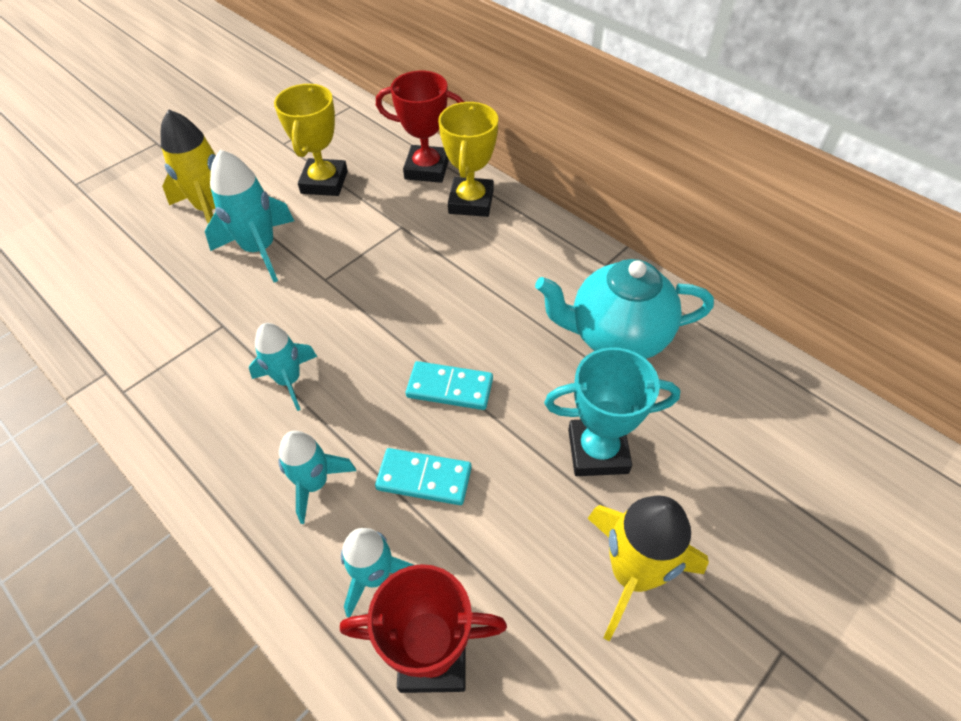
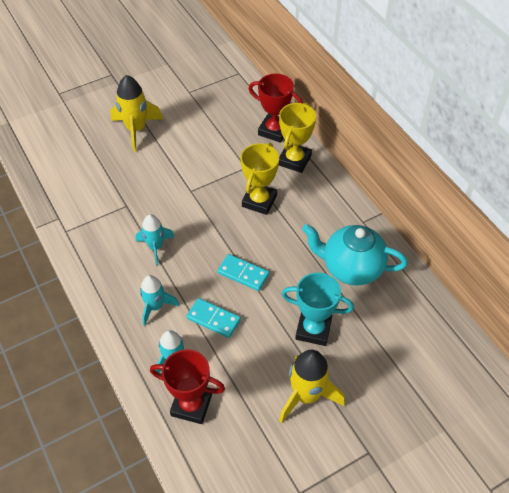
camera: 15 degrees right, 0 degrees up
turquoise rocket [205,150,294,282] -> none
yellow trophy [274,84,348,196] -> yellow trophy moved to [240,143,279,215]

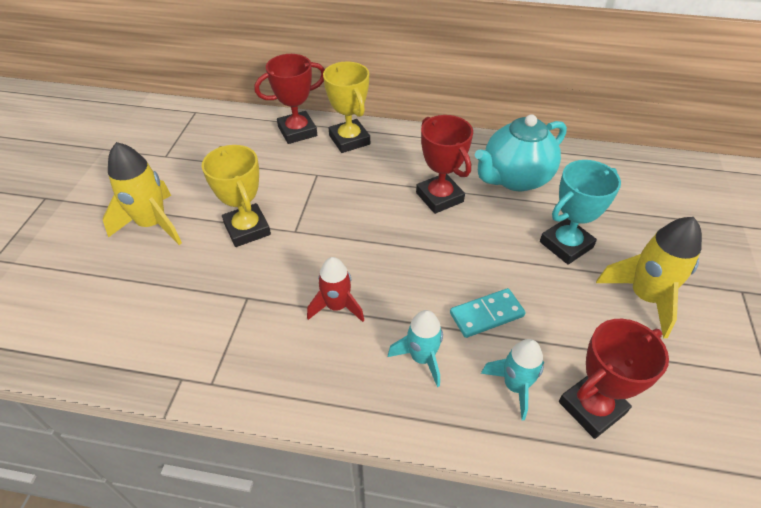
camera: 50 degrees left, 5 degrees down
turquoise rocket [136,214,174,265] -> red rocket [307,257,364,322]
turquoise domino [217,254,269,291] -> none
yellow trophy [240,143,279,215] -> yellow trophy moved to [202,145,271,247]
none -> red trophy [416,115,473,214]

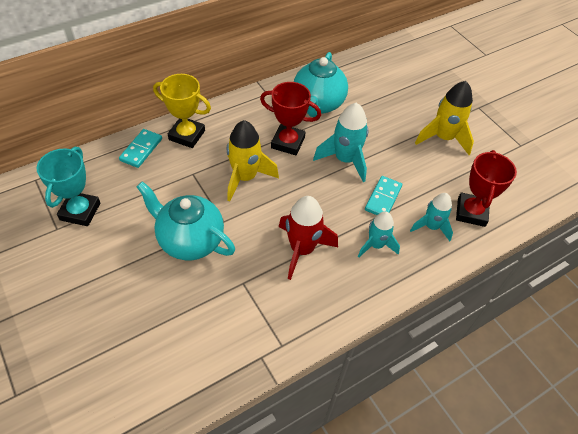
camera: 45 degrees left, 5 degrees up
yellow rocket [103,142,182,245] -> yellow rocket moved to [227,120,279,202]
yellow trophy [202,145,271,247] -> turquoise teapot [136,181,235,260]
red trophy [255,54,325,144] -> turquoise domino [119,129,162,168]
red rocket [307,257,364,322] -> red rocket [279,196,338,280], size x1.52
turquoise trophy [540,160,621,265] -> turquoise trophy moved to [36,147,100,226]
none -> turquoise rocket [313,103,368,182]

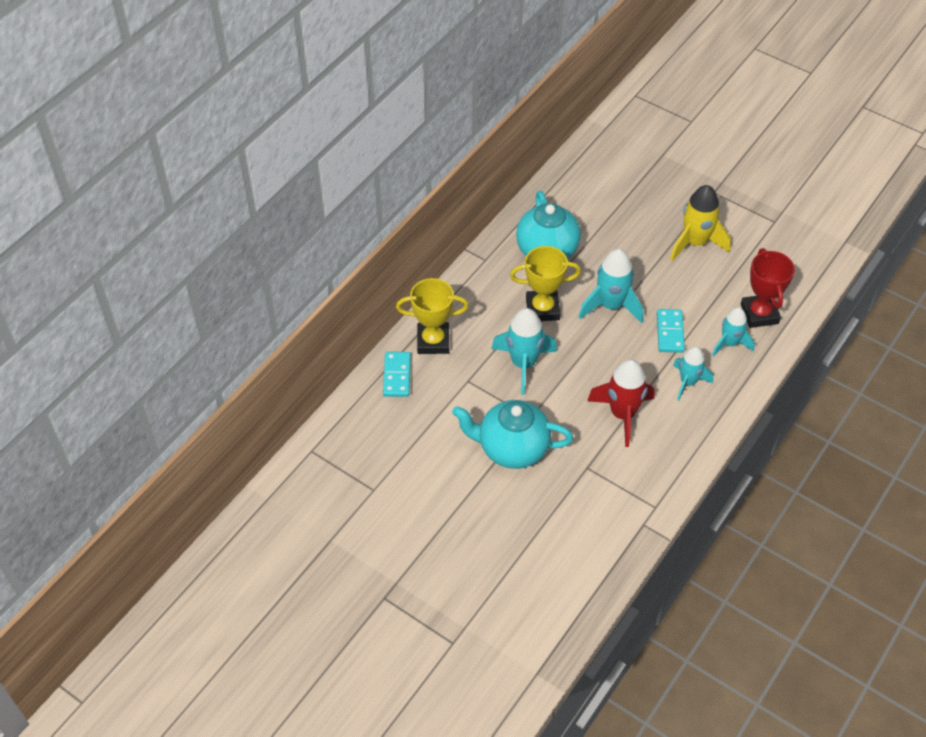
camera: 20 degrees left, 0 degrees up
turquoise trophy [36,147,100,226] -> none
yellow rocket [227,120,279,202] -> turquoise rocket [491,308,557,395]
red trophy [260,82,321,155] -> yellow trophy [510,246,581,321]

